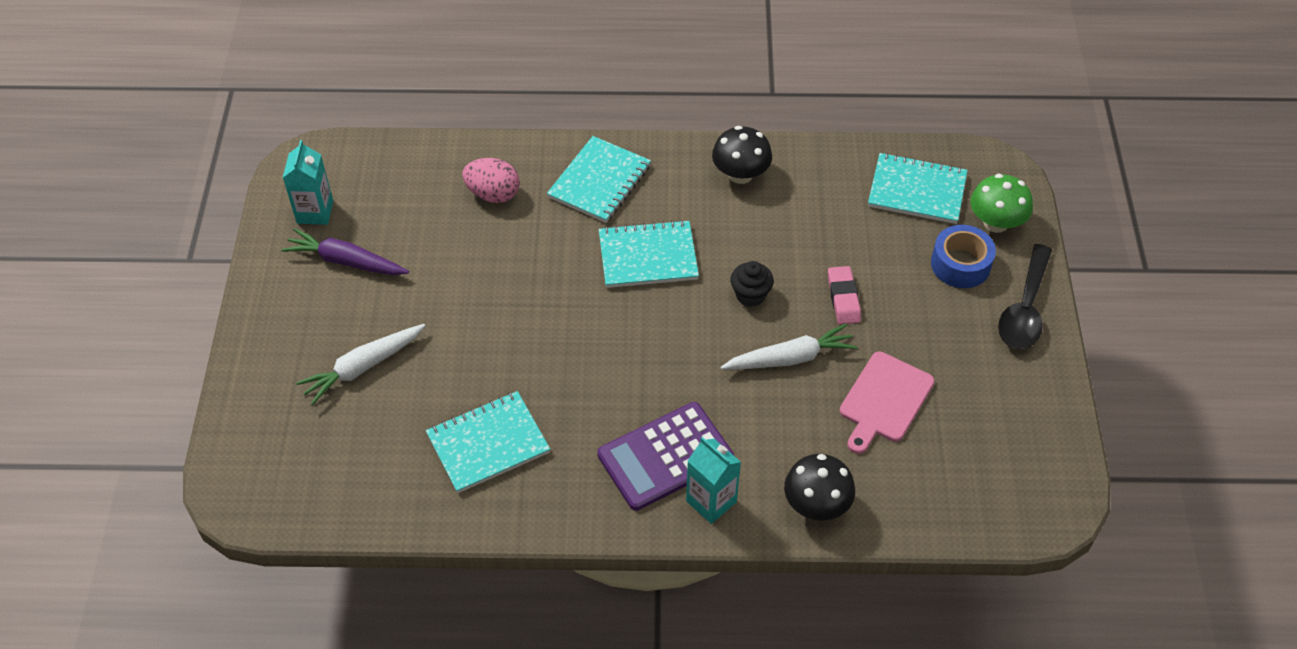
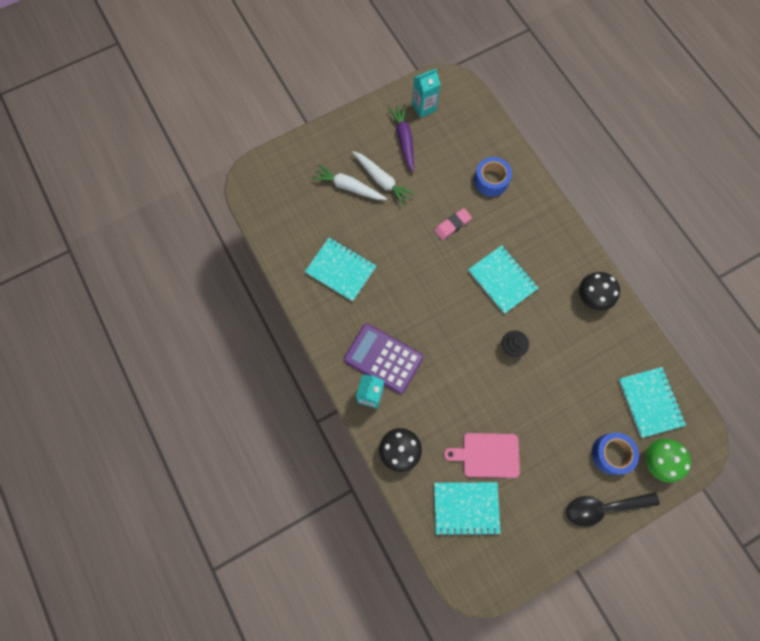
camera: 60 degrees right, 20 degrees up
pink egg [462,158,520,203] -> blue tape [474,157,512,197]
turquoise notebook [547,136,651,223] -> turquoise notebook moved to [434,482,501,536]
white carrot [720,324,858,370] -> white carrot moved to [352,151,415,206]
pink eraser [828,266,861,324] -> pink eraser moved to [434,208,472,240]

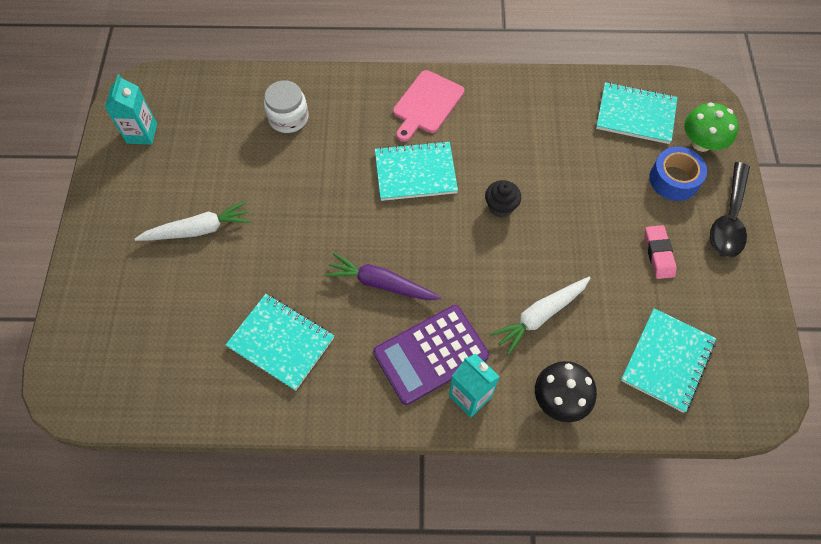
camera: 60 degrees left, 10 degrees down
turquoise notebook [305,238,376,301] -> turquoise notebook turned 60 degrees clockwise [226,294,334,391]
white carrot [312,164,387,200] -> white carrot moved to [491,277,590,355]
purple carrot [388,105,414,172] -> purple carrot moved to [324,253,441,300]
pink eraser [434,208,472,240] -> pink eraser moved to [645,225,677,279]
pink cutting board [444,433,520,478] -> pink cutting board moved to [393,70,464,142]
blue tape [474,157,512,197] -> white jar [264,80,308,133]
black mushroom [579,272,620,311] -> none

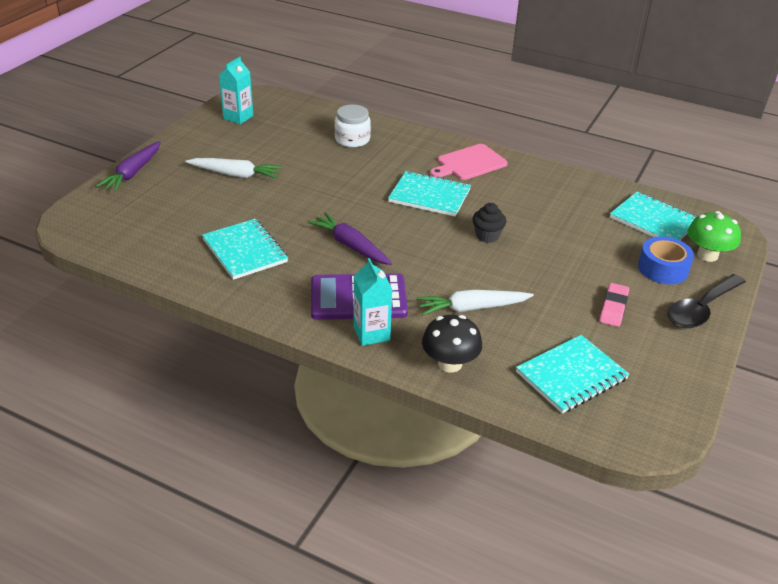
camera: 25 degrees right, 25 degrees down
none -> purple carrot [96,141,161,192]

